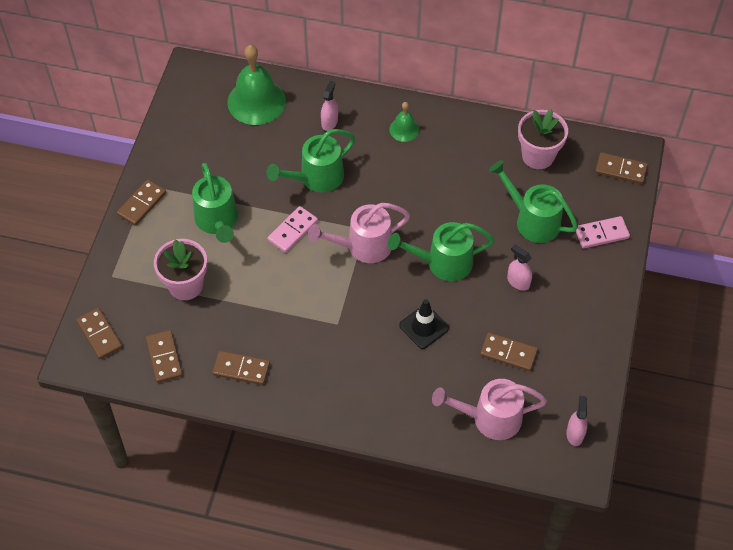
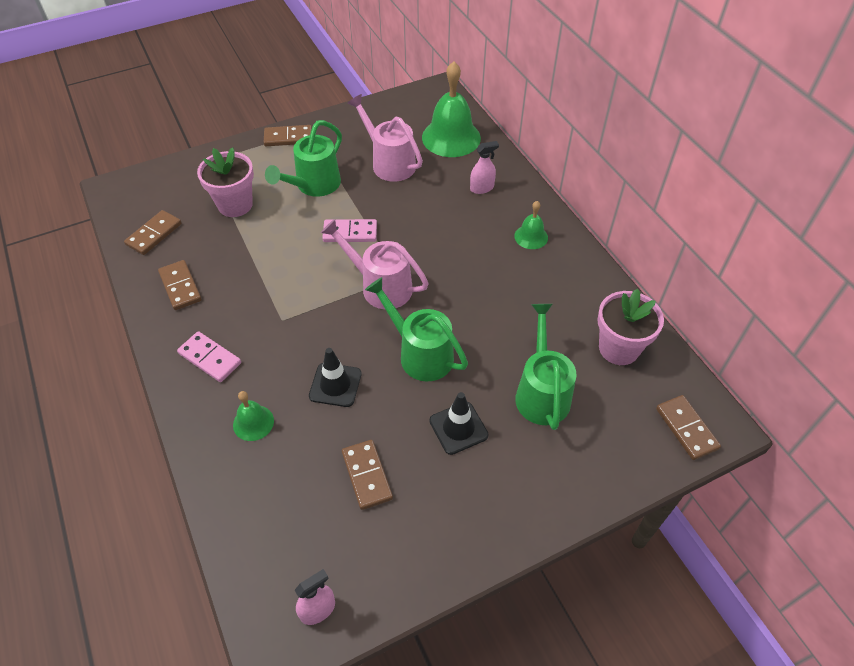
camera: 50 degrees right, 5 degrees down
brown domino [76,308,123,359] -> none
green watering can [267,129,355,192] -> none
pink watering can [432,379,547,440] -> pink watering can moved to [347,94,423,182]
pink spray bottle [507,244,532,291] -> black traffic cone [429,392,489,455]
pink domino [576,216,630,248] -> pink domino moved to [177,331,241,382]
none -> green bell [233,391,274,441]

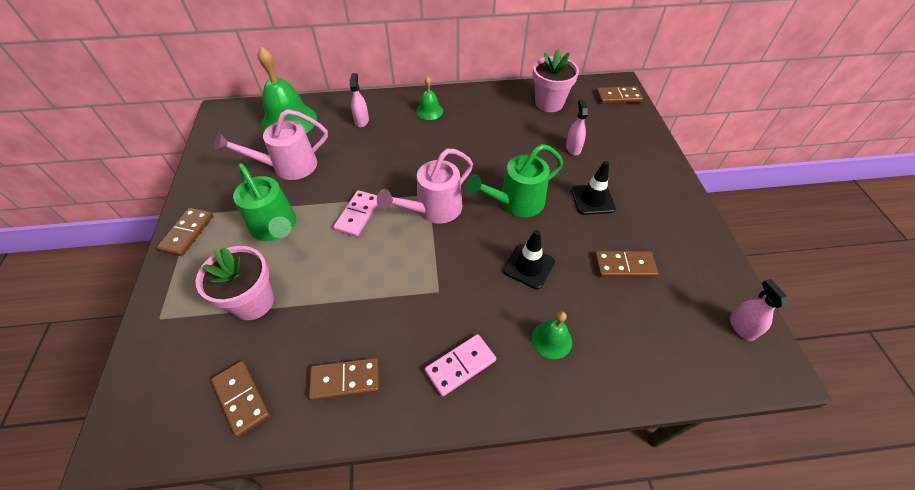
camera: 70 degrees left, 0 degrees up
green watering can [515,304,577,430] -> pink spray bottle [566,100,588,156]

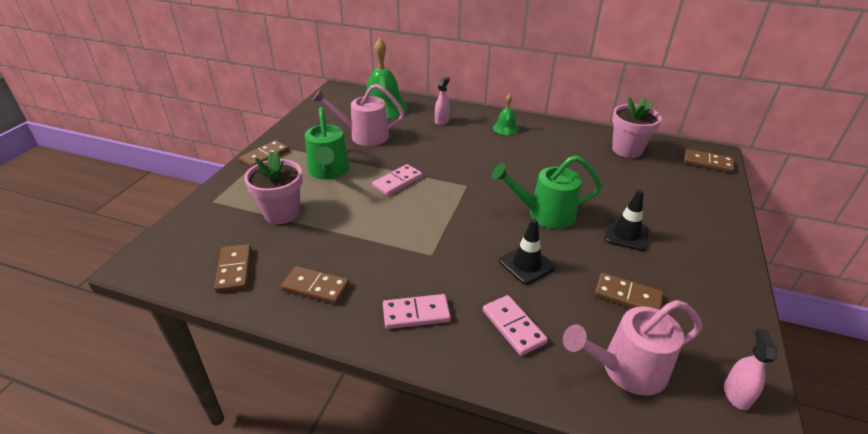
camera: 25 degrees right, 15 degrees down
pink watering can [377,149,473,224] -> pink watering can moved to [563,300,702,396]
green bell [532,311,572,359] -> pink domino [483,295,548,356]
pink spray bottle [566,100,588,156] -> none

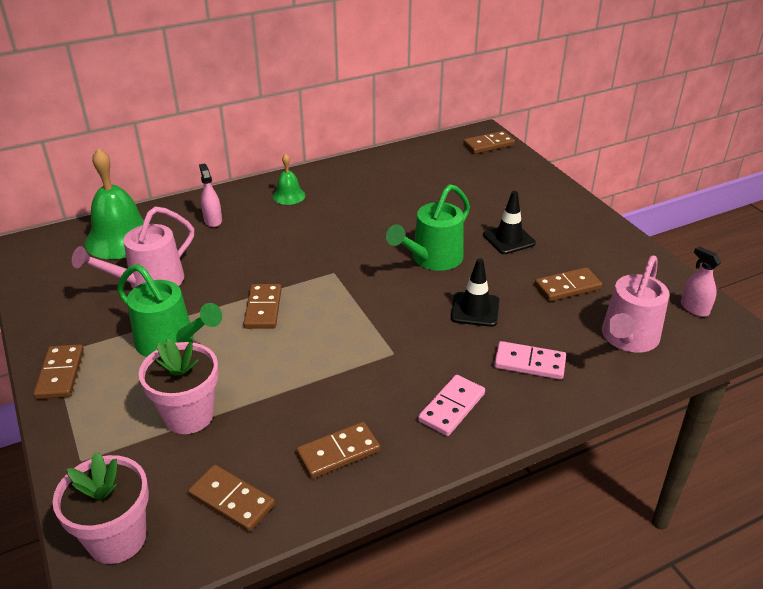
camera: 45 degrees left, 0 degrees up
pink domino [372,164,423,196] -> brown domino [243,284,281,329]
pink flower pot [612,97,662,158] -> pink flower pot moved to [53,452,149,564]

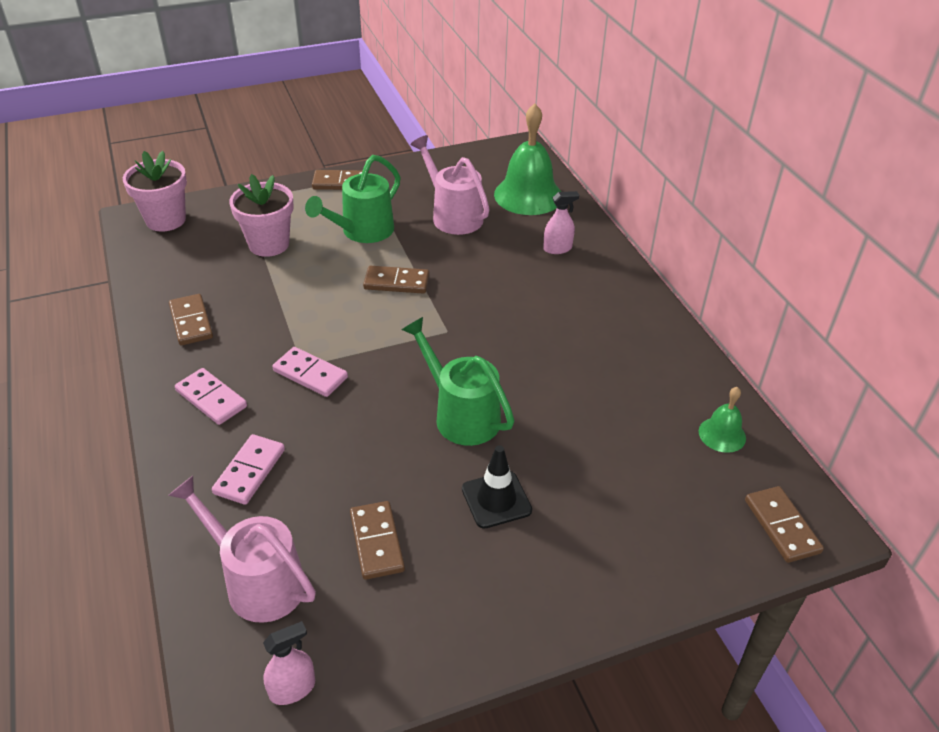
camera: 95 degrees right, 5 degrees up
brown domino [188,465,275,532] -> none
green bell [273,154,305,205] -> green bell moved to [699,387,746,453]
black traffic cone [451,258,500,327] -> none
none -> pink domino [272,347,348,397]

